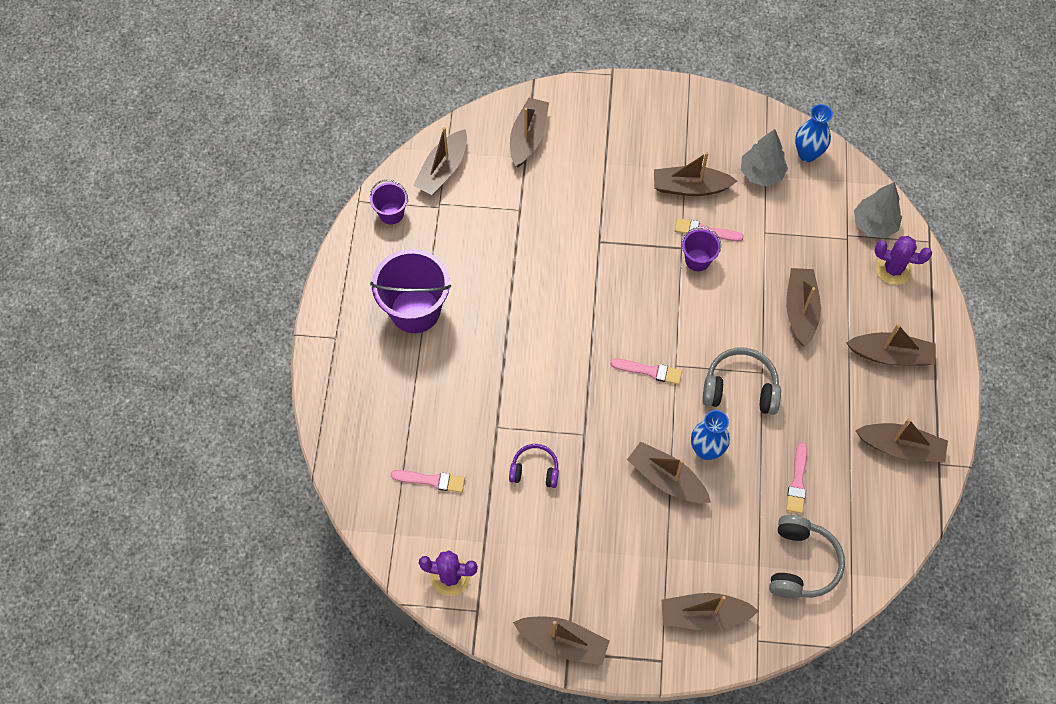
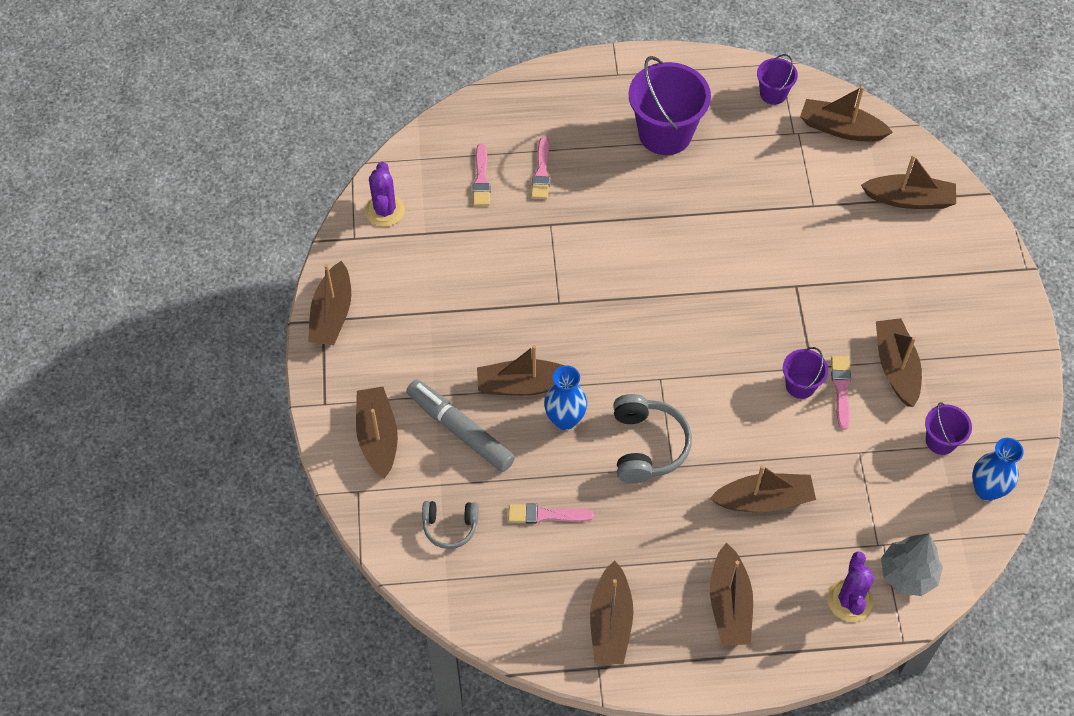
camera: 80 degrees right, 5 degrees down
purple headphones [509,444,559,488] -> none
pink brush [610,359,682,385] -> pink brush moved to [531,137,550,199]
brown boat [627,441,711,503] -> brown boat turned 120 degrees counterclockwise [477,345,565,396]
grey tree [741,129,788,187] -> purple bucket [925,402,972,455]
grey headphones [769,515,845,599] -> grey headphones [422,501,478,549], size x0.63
none -> grey marker [406,380,515,472]

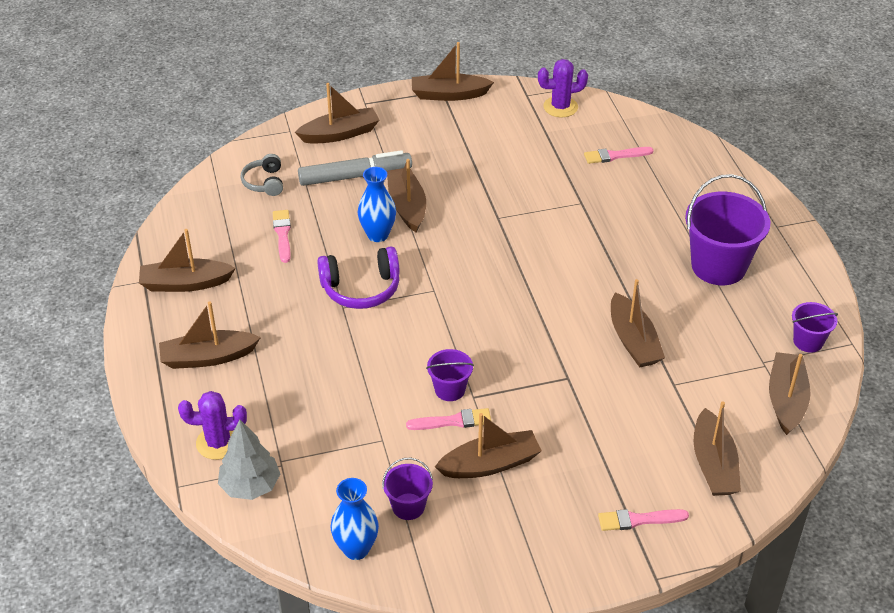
camera: 80 degrees right, 15 degrees down
grey marker [406,380,515,472] -> grey marker turned 45 degrees clockwise [298,150,412,186]
pink brush [531,137,550,199] -> pink brush moved to [598,509,689,531]
grey headphones [613,394,692,483] -> purple headphones [317,247,400,309]
brown boat [710,465,816,512] -> brown boat moved to [611,279,665,368]

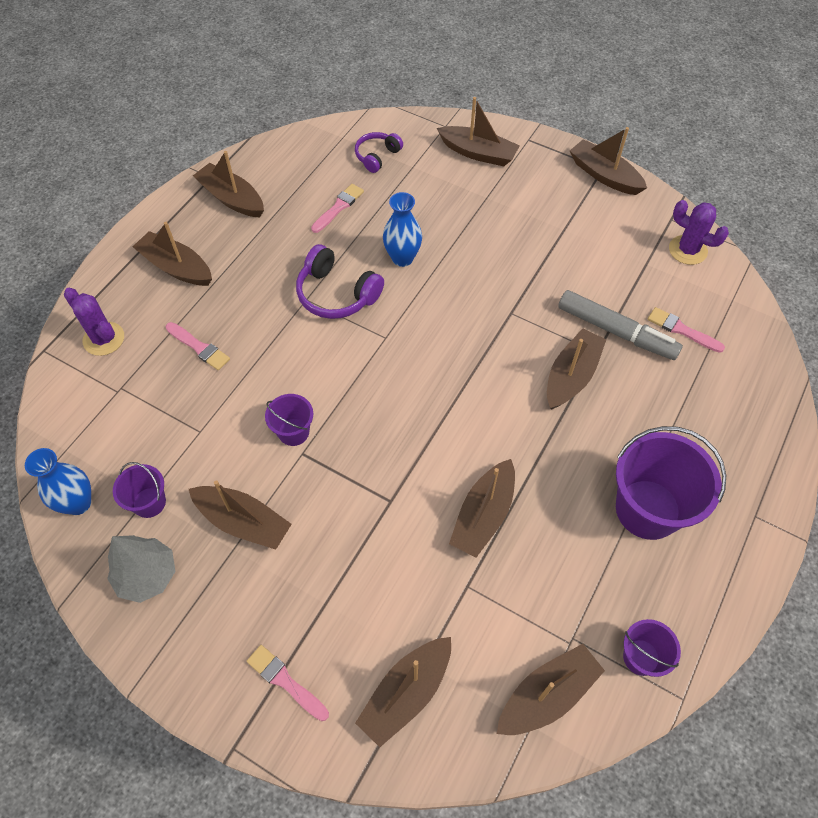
camera: 45 degrees right, 15 degrees up
grey tree [218,419,280,500] -> grey tree moved to [107,535,175,603]
grey headphones [240,154,283,196] -> purple headphones [355,132,403,173]
grey marker [298,150,412,186] -> grey marker moved to [558,290,683,360]
brown boat [387,159,426,232] -> brown boat moved to [547,328,607,409]
pink brush [406,408,491,430] -> pink brush moved to [165,322,230,370]

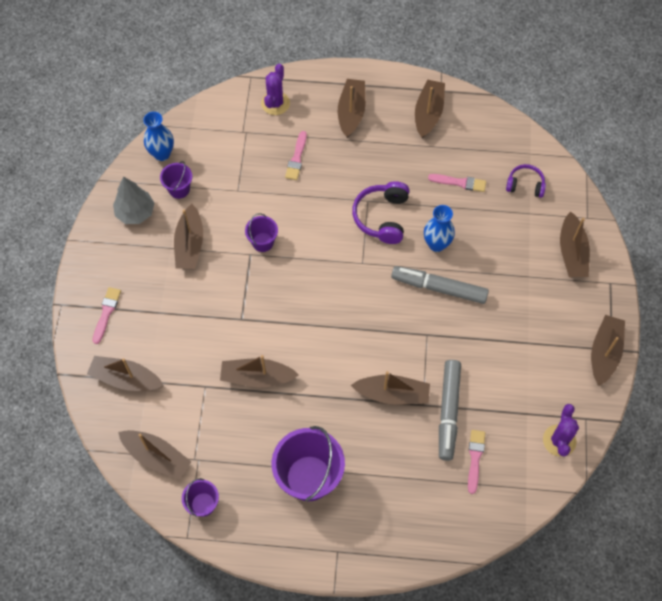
camera: 65 degrees right, 5 degrees up
none -> grey marker [391,266,489,304]

